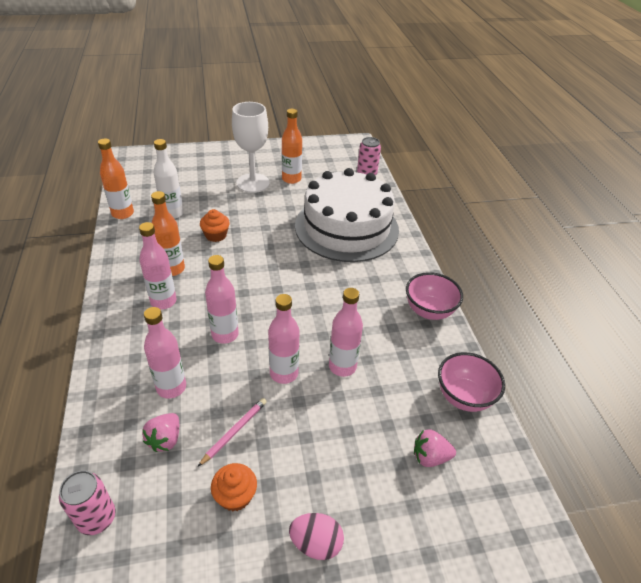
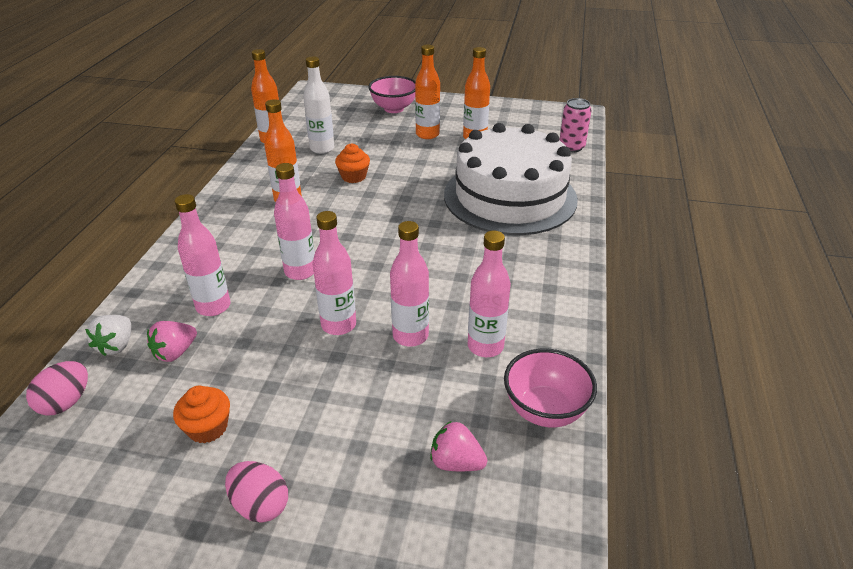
camera: 25 degrees right, 5 degrees down
pink can [59,470,116,535] -> pink egg [26,361,88,416]
pink bottle [139,222,176,309] -> pink bottle moved to [468,231,511,357]
pink pencil [198,398,267,467] -> none
white goblet [232,102,270,193] -> orange bottle [415,45,440,139]
pink bowl [406,272,463,320] -> pink bowl moved to [368,76,416,113]
none -> white strawberry [85,315,131,356]

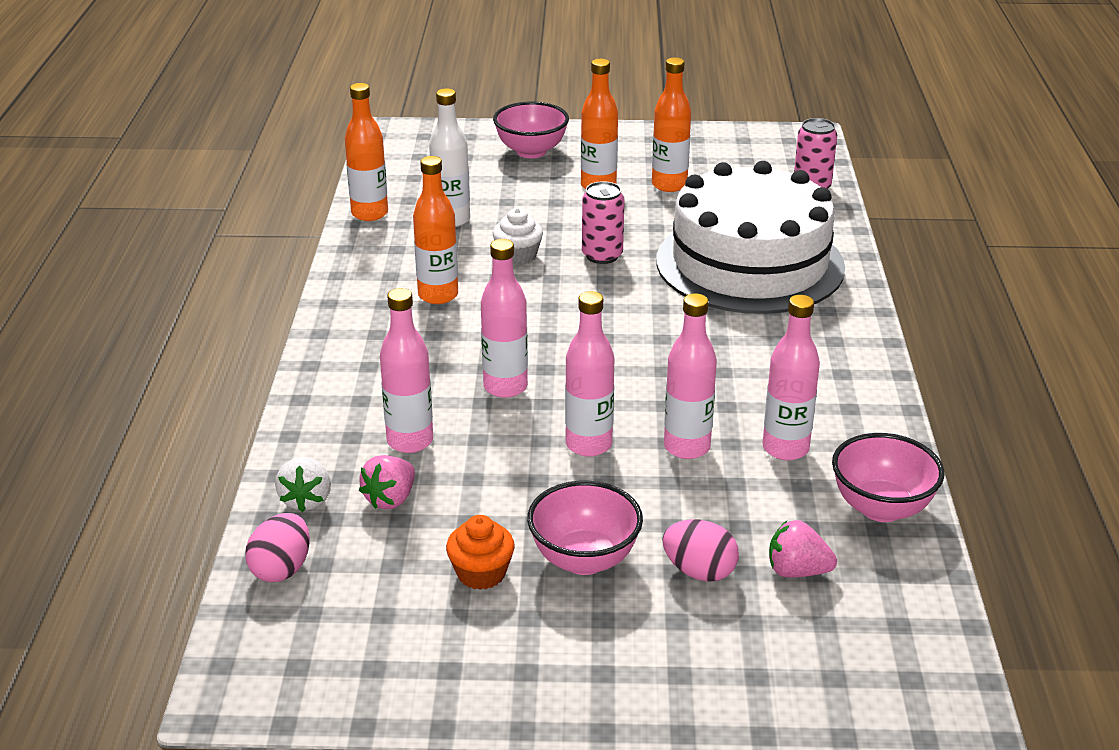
camera: 10 degrees left, 5 degrees down
pink egg [225,461,288,523] -> pink egg moved to [662,519,739,582]
orange cupcake [335,144,370,183] -> white cupcake [493,208,543,265]
none -> pink bowl [527,481,643,575]
none -> pink can [582,181,625,264]

